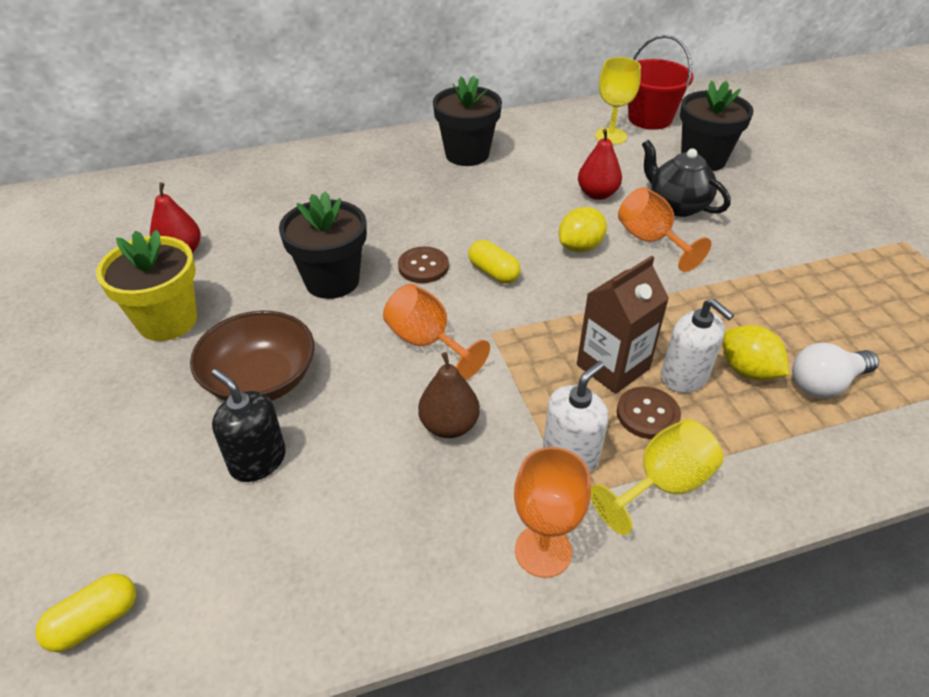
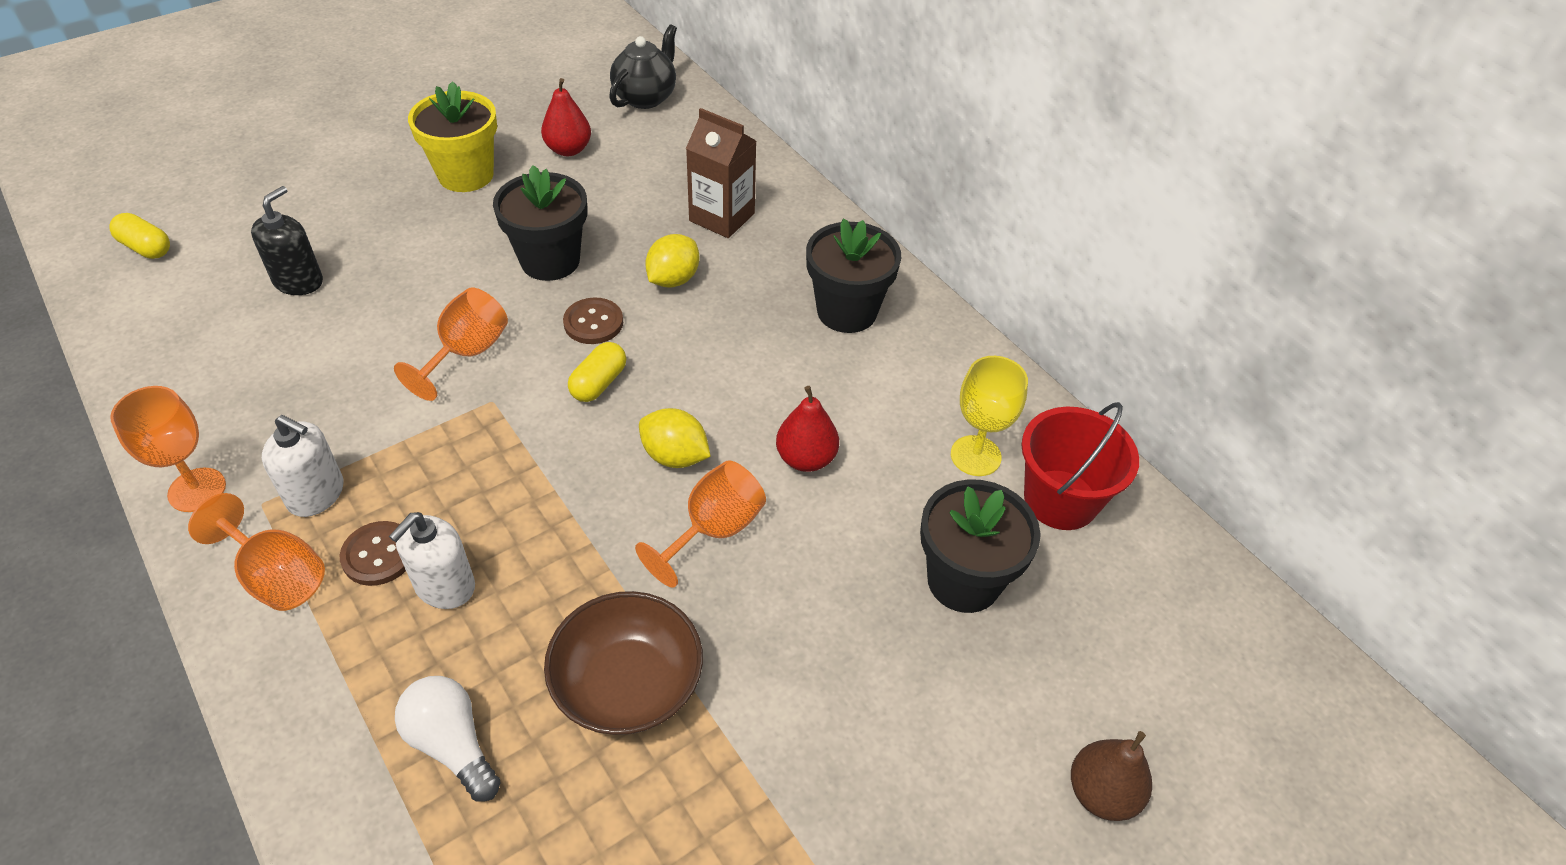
camera: 70 degrees right, 5 degrees up
brown bowl [190,311,314,401] -> brown bowl moved to [544,591,703,735]
brown pear [418,352,480,438] -> brown pear moved to [1071,731,1152,821]
brown carton [577,256,669,394] -> brown carton moved to [686,108,756,238]
yellow goblet [591,419,723,535] -> orange goblet [188,493,325,611]
black teapot [642,140,730,217] -> black teapot moved to [609,24,677,109]
yellow lemon [723,325,789,381] -> yellow lemon moved to [645,234,699,288]

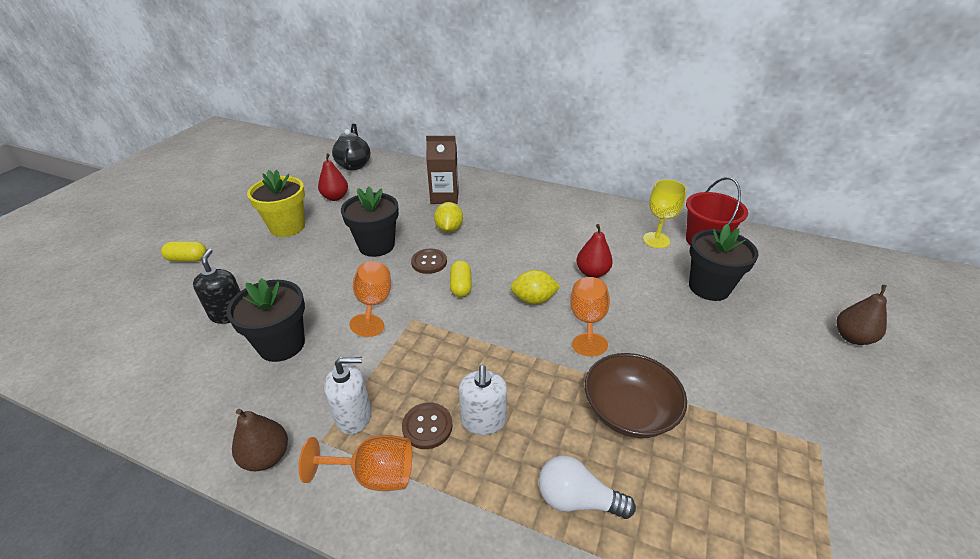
camera: 30 degrees left, 10 degrees down
yellow capsule [109,213,170,259] -> yellow capsule moved to [161,242,207,261]
orange goblet [110,386,226,512] -> brown pear [232,409,288,471]
black flower pot [806,218,901,333] -> black flower pot moved to [226,278,305,362]

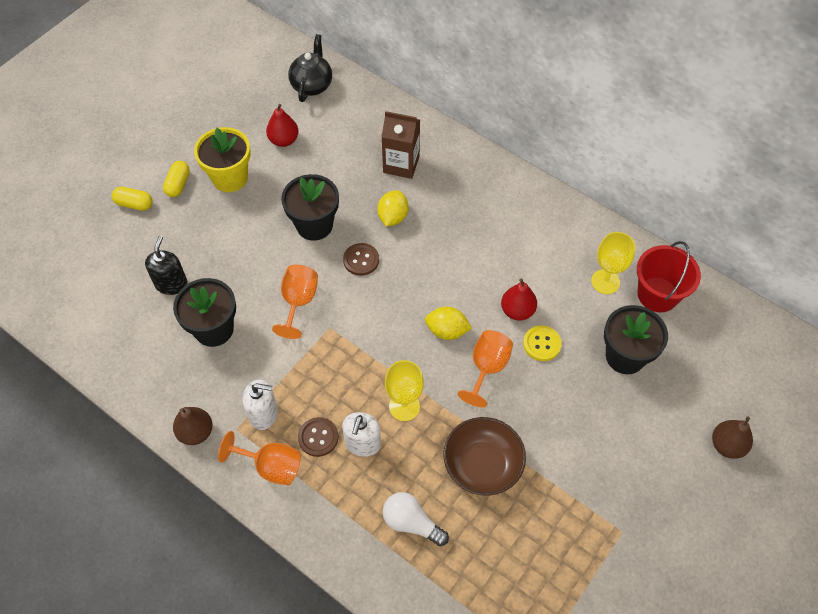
camera: 15 degrees right, 20 degrees up
yellow capsule [450,260,472,297] -> yellow capsule moved to [163,161,190,197]
none -> yellow goblet [385,360,424,421]
none -> yellow button [523,325,562,361]

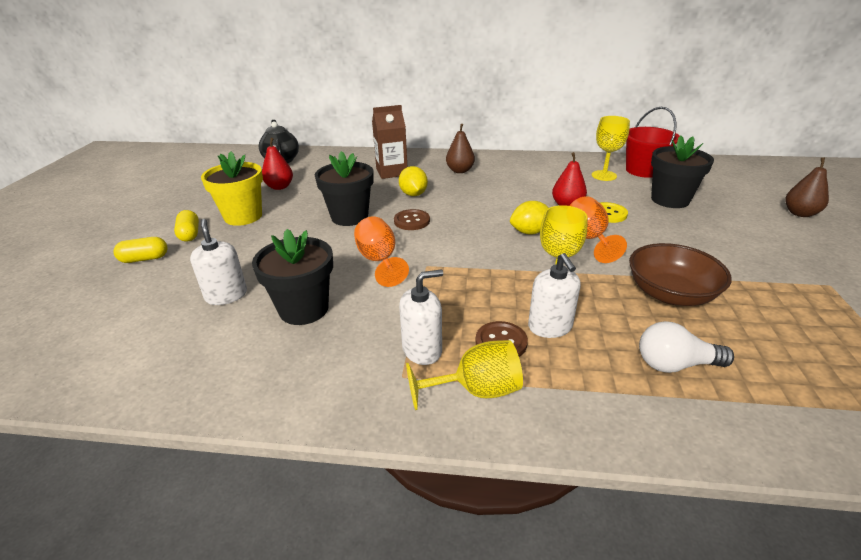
camera: 30 degrees left, 25 degrees down
black soap dispenser [145,236,188,295] -> white soap dispenser [190,219,247,305]
brown pear [173,407,213,445] -> brown pear moved to [446,124,475,173]
orange goblet [218,431,301,485] -> yellow goblet [406,340,523,410]

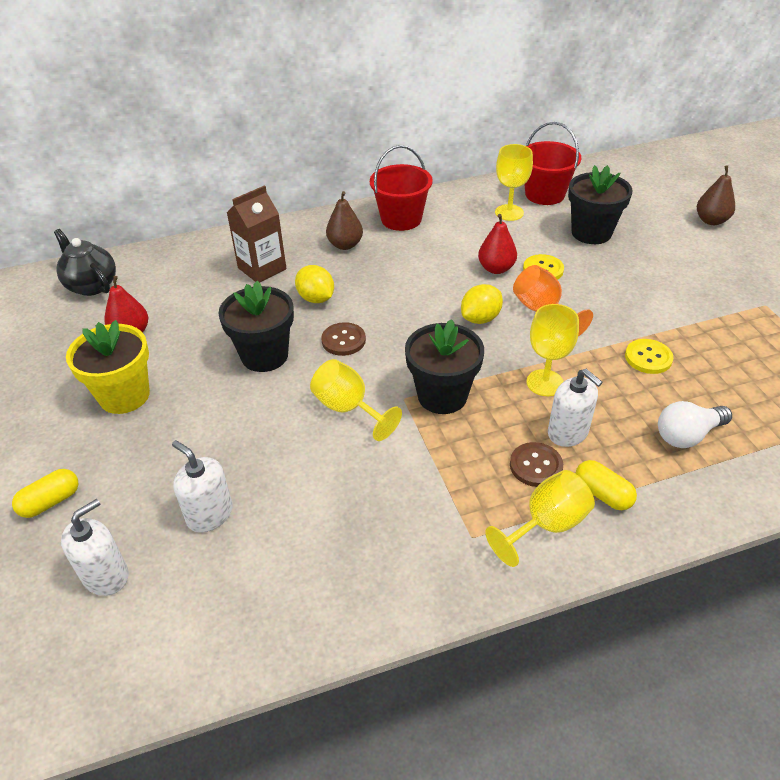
camera: 25 degrees left, 10 degrees up
yellow capsule [174,210,199,242] -> yellow capsule moved to [575,460,637,510]
black flower pot [252,229,333,325] -> black flower pot moved to [405,319,484,414]
orange goblet [354,217,409,287] -> yellow goblet [310,359,402,441]
white soap dispenser [399,270,443,365] -> white soap dispenser moved to [61,499,129,596]
brown bowl [629,243,731,306] -> yellow button [625,339,673,374]
none -> red bucket [370,145,433,231]

